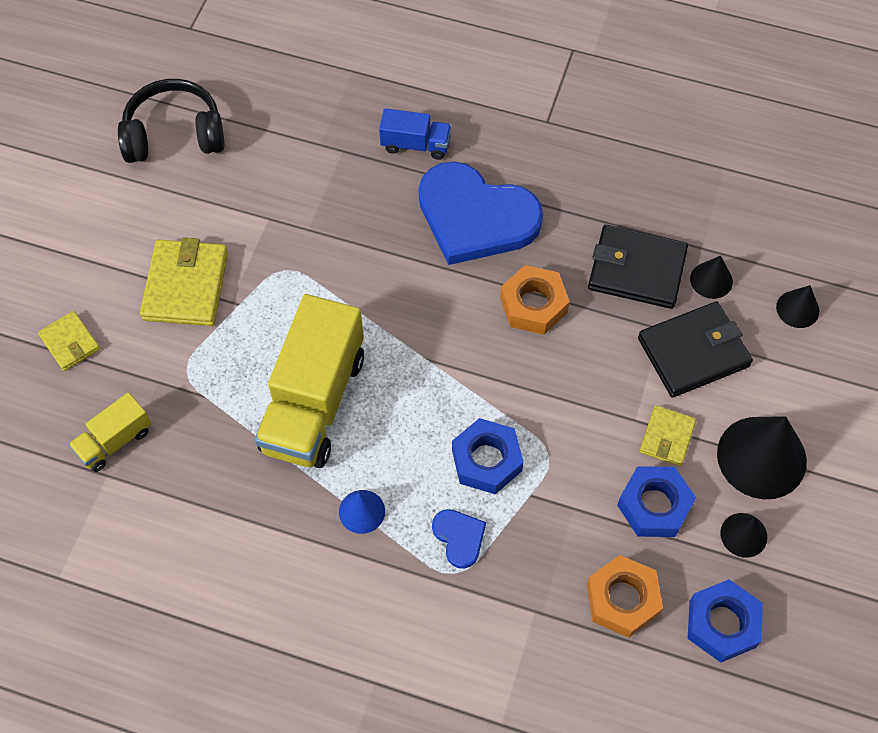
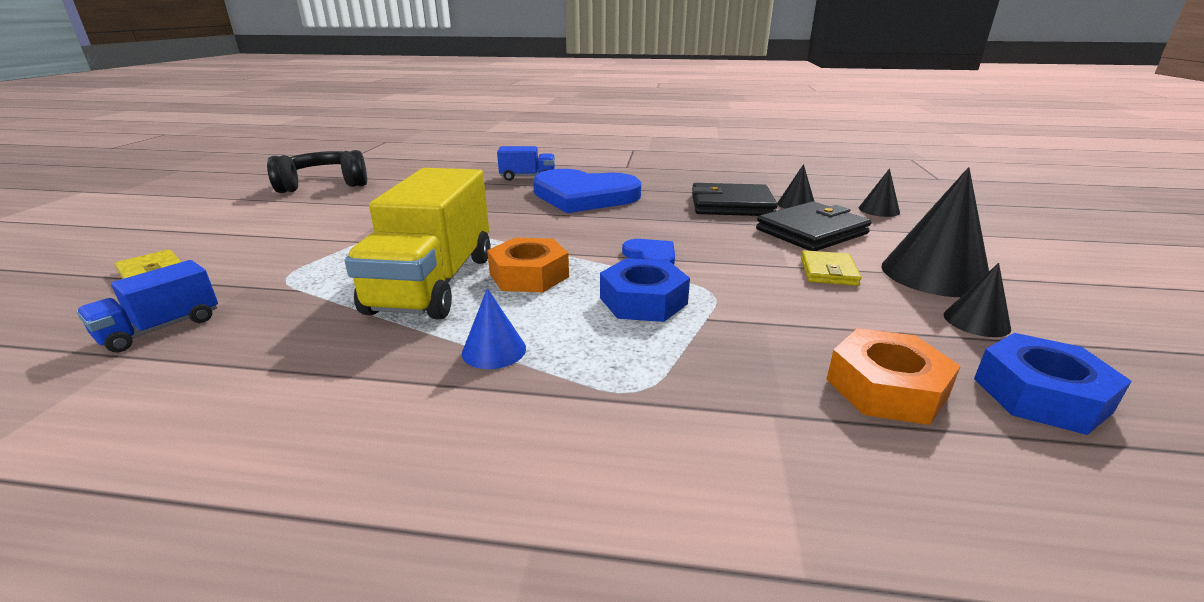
camera: 10 degrees left, 35 degrees down
yellow truck [69,392,151,472] -> blue truck [76,260,218,352]
yellow wallet [140,237,228,326] -> none
blue heart [432,509,486,569] -> blue heart moved to [622,239,675,265]
orange nut [500,265,570,335] -> orange nut moved to [487,238,569,292]
blue nut [617,466,696,537] -> none

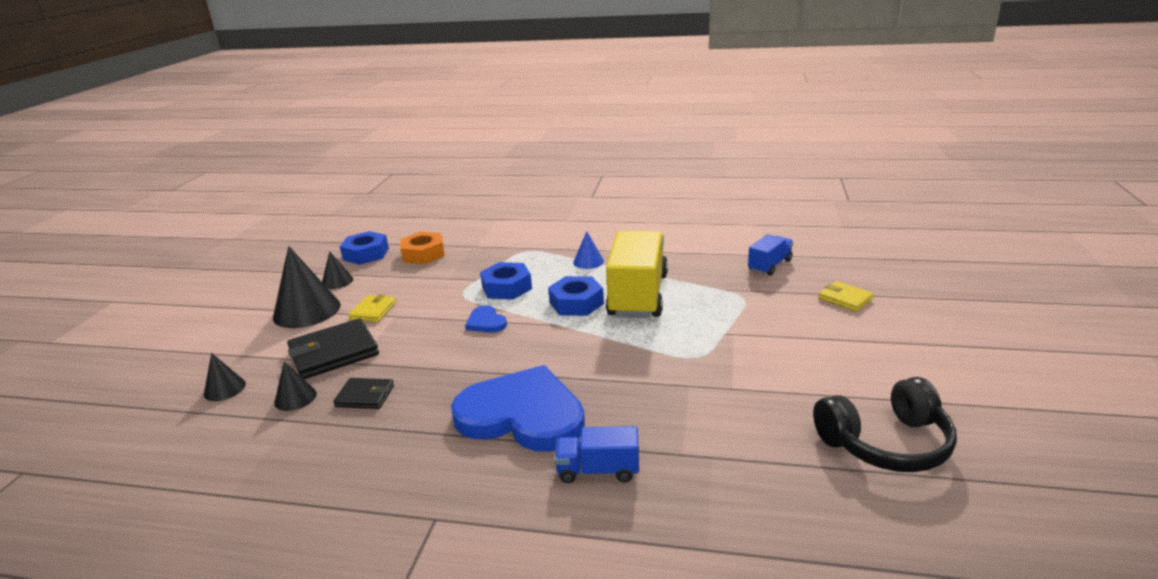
camera: 175 degrees left, 0 degrees up
orange nut [487,238,569,292] -> blue nut [548,276,604,316]
black wallet [692,183,778,216] -> black wallet [333,378,394,409], size x0.57

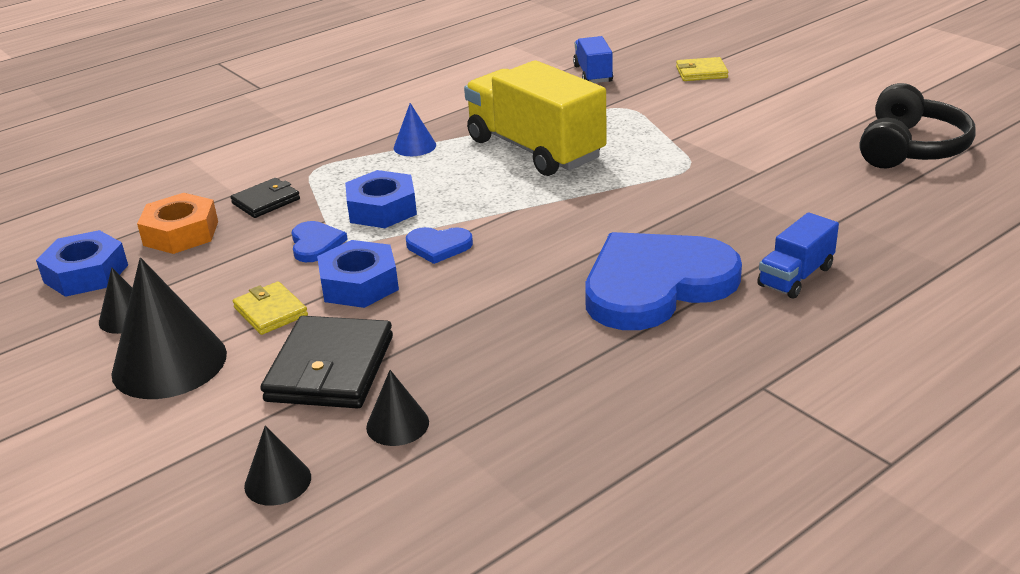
camera: 50 degrees left, 5 degrees up
black wallet [333,378,394,409] -> black wallet moved to [230,178,300,218]
blue nut [548,276,604,316] -> blue nut moved to [317,240,399,308]
none -> blue heart [291,221,348,262]

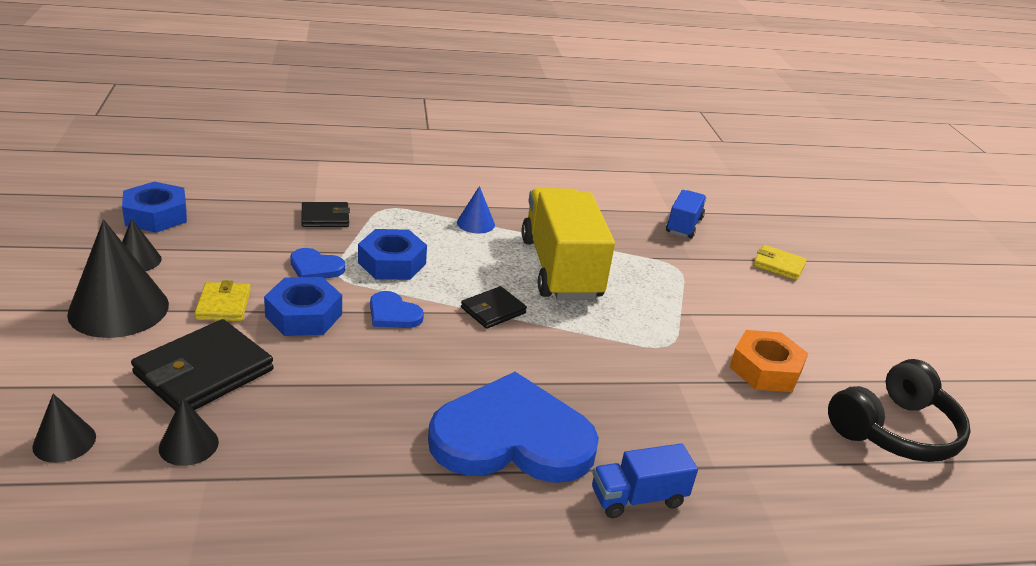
camera: 25 degrees right, 0 degrees up
orange nut [137,193,218,254] -> orange nut moved to [730,330,808,392]
blue heart [291,221,348,262] -> blue heart turned 90 degrees clockwise [290,248,345,279]
none -> black wallet [461,286,527,329]

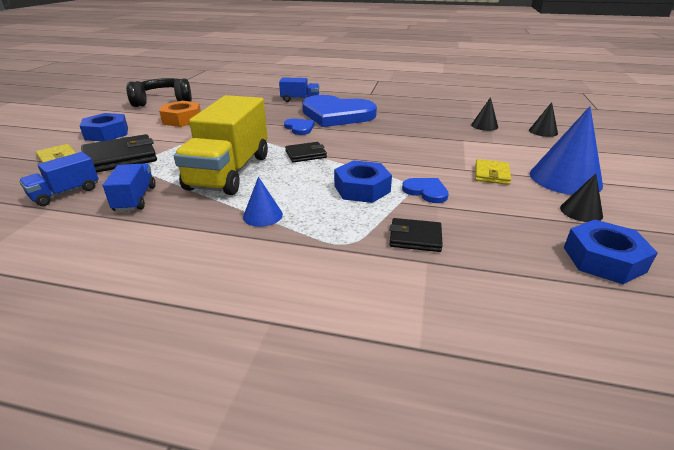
camera: 155 degrees left, 0 degrees up
black cone [67,220,169,338] -> blue cone [530,106,603,195]
black wallet [131,319,274,411] -> black wallet moved to [81,134,157,173]
blue nut [264,277,342,336] -> blue nut moved to [80,113,128,141]
blue heart [370,291,424,328] -> blue heart moved to [284,118,315,135]
none -> blue truck [103,163,156,212]

